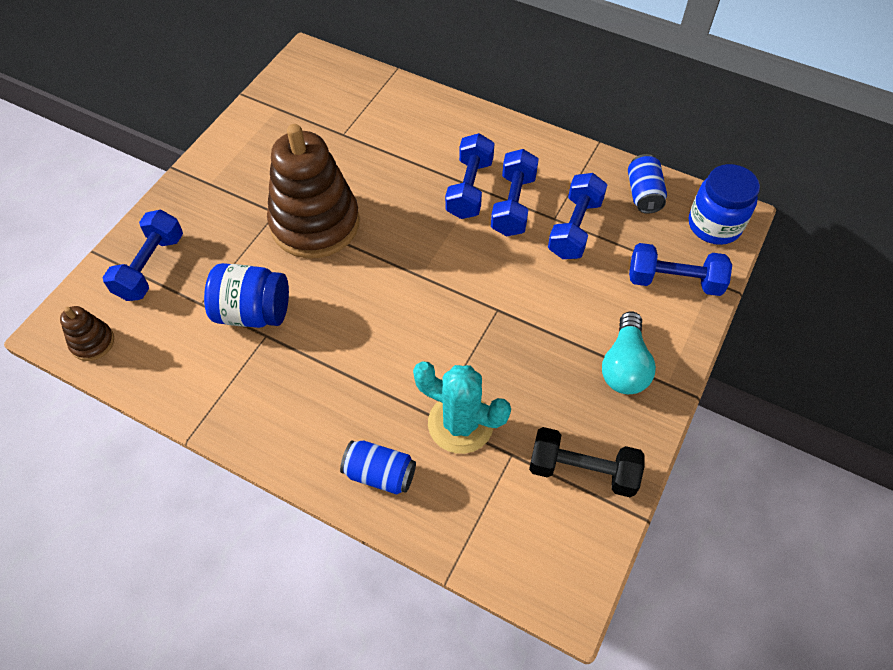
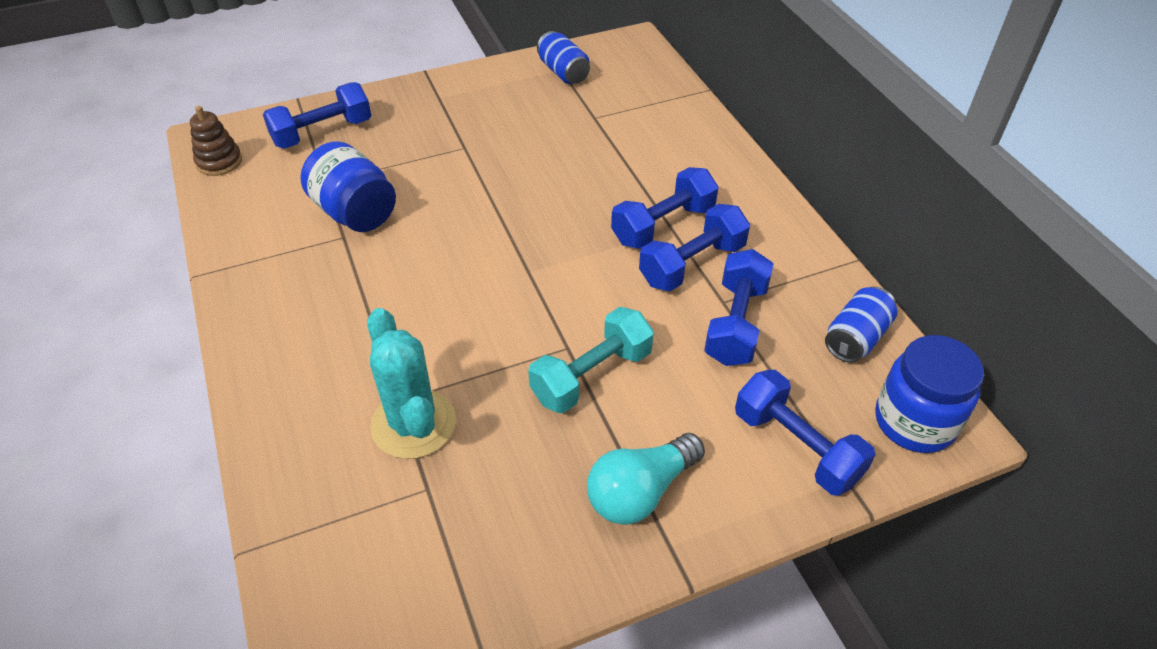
camera: 40 degrees right, 10 degrees down
brown stacking toy [267,124,360,258] -> none
blue can [340,440,416,494] -> blue can moved to [537,31,590,84]
black dumbbell [529,427,644,497] -> none
blue dumbbell [548,173,607,259] -> blue dumbbell turned 45 degrees counterclockwise [704,249,774,366]
none -> turquoise dumbbell [528,307,654,413]

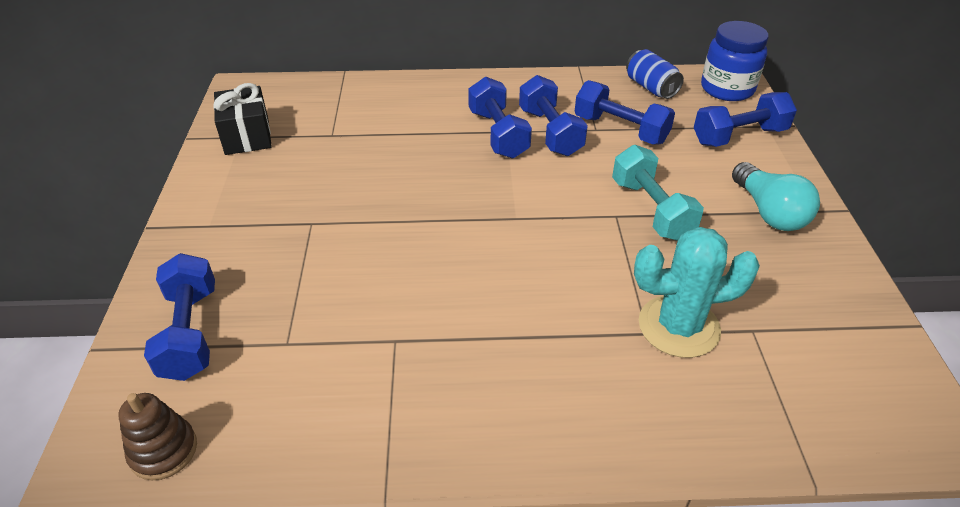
camera: 70 degrees left, 5 degrees down
blue jar [300,141,396,232] -> none
blue can [537,31,590,84] -> black gift [214,83,272,155]

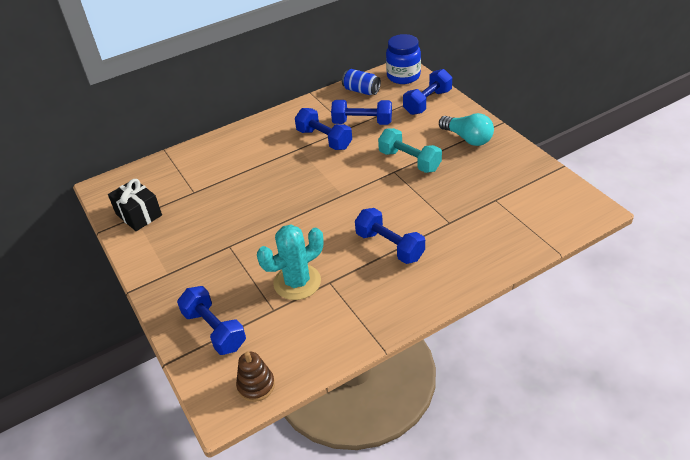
camera: 25 degrees left, 0 degrees up
blue dumbbell [468,76,532,159] -> blue dumbbell moved to [355,208,425,264]
turquoise cactus [634,227,760,358] -> turquoise cactus moved to [257,225,323,300]

